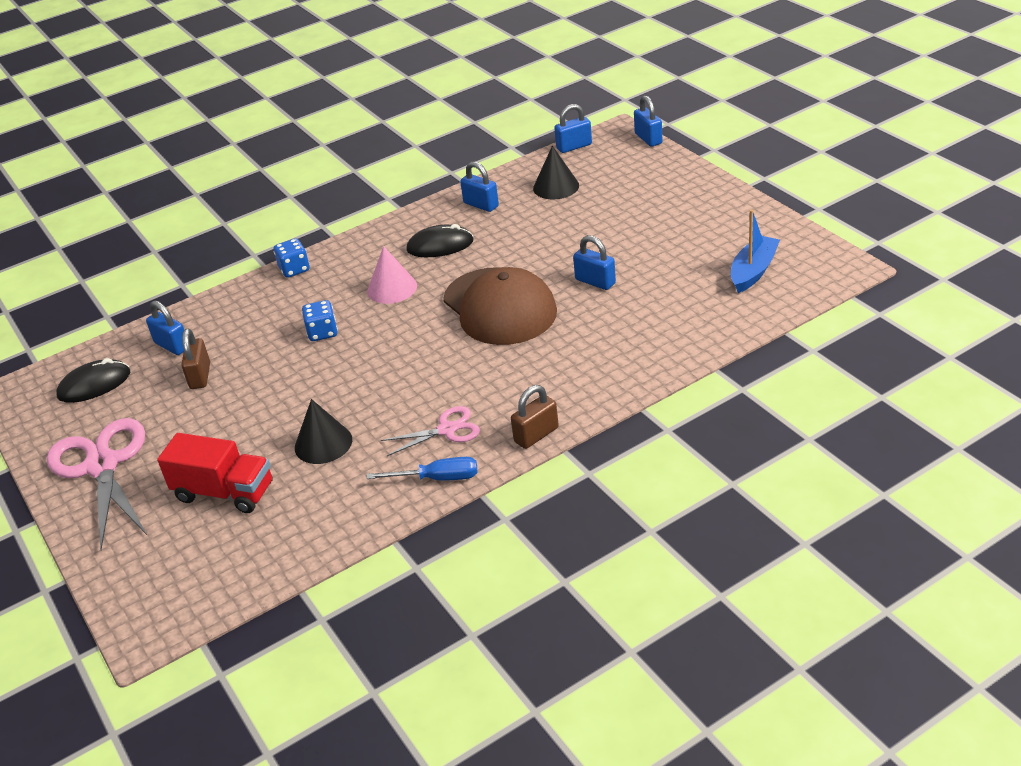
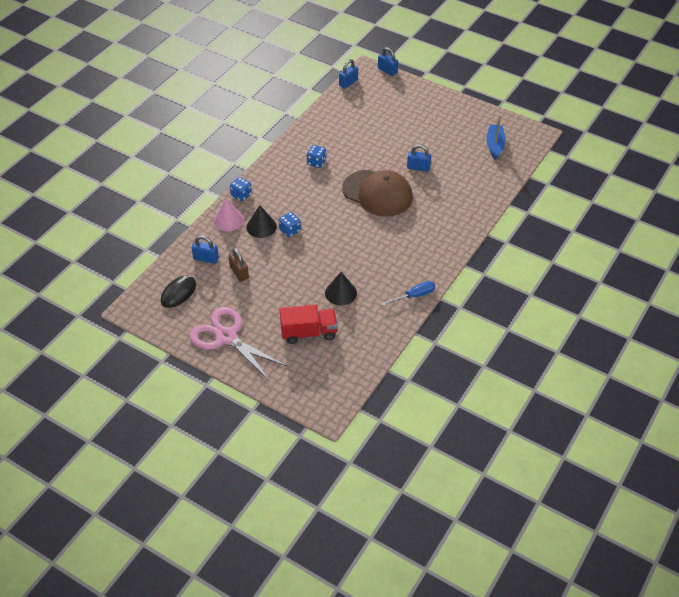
camera: 30 degrees left, 10 degrees up
pink cone [367,246,417,304] -> pink cone moved to [214,198,244,231]
pink scissors [381,406,480,456] -> none
black mouse [406,224,474,257] -> blue dice [307,145,326,168]
blue padlock [460,161,499,212] -> none
brown padlock [511,385,559,449] -> none
black cone [533,146,579,199] -> black cone moved to [246,205,277,238]

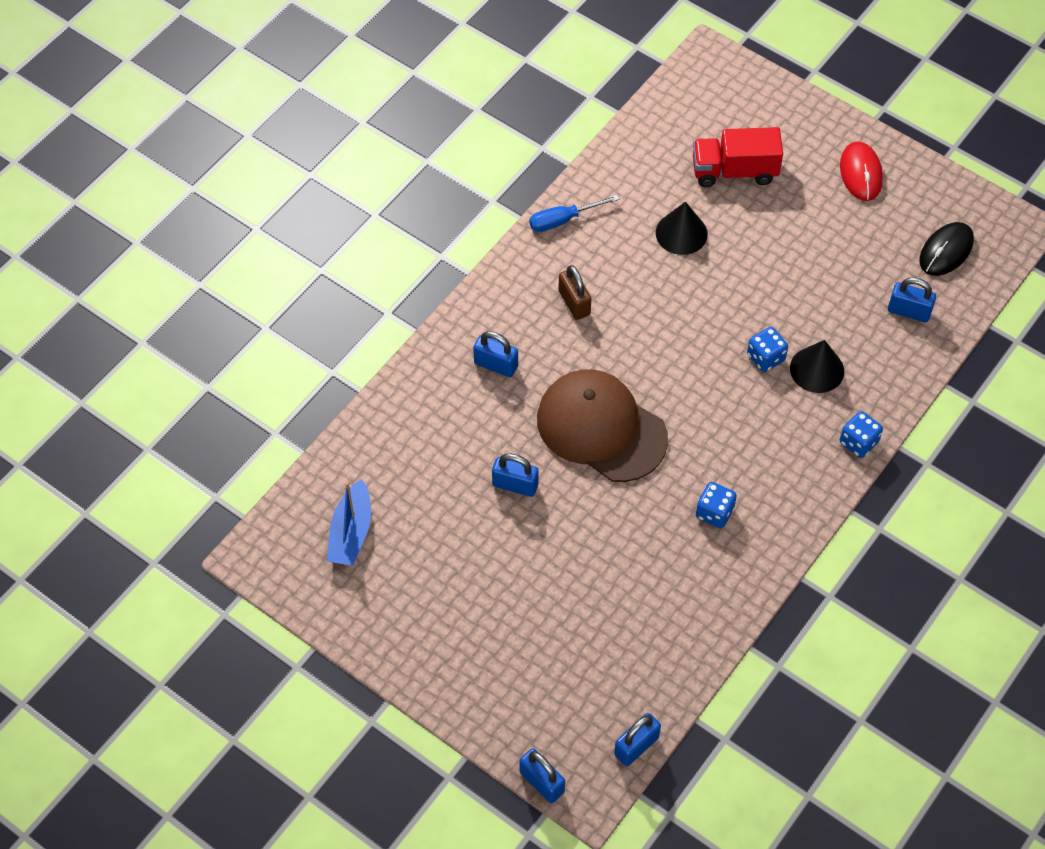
camera: 175 degrees left, 10 degrees up
pink scissors [189,307,287,381] -> red mouse [840,142,883,201]
pink cone [214,198,244,231] -> none
brown padlock [228,248,249,281] -> brown padlock moved to [558,265,591,320]
none -> blue padlock [473,331,518,377]

